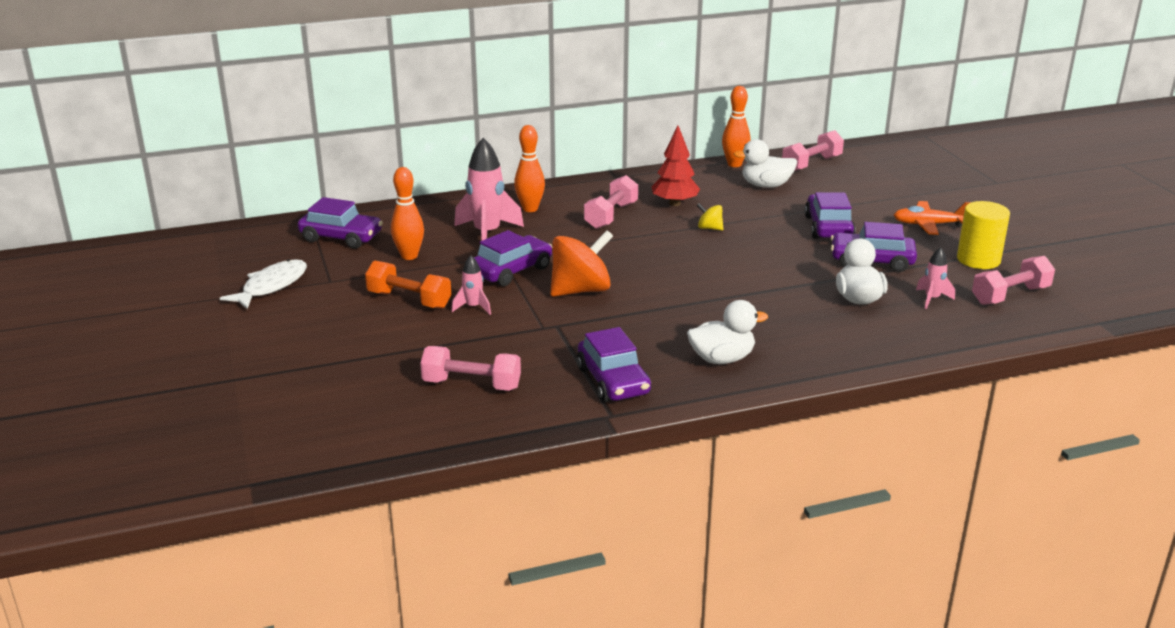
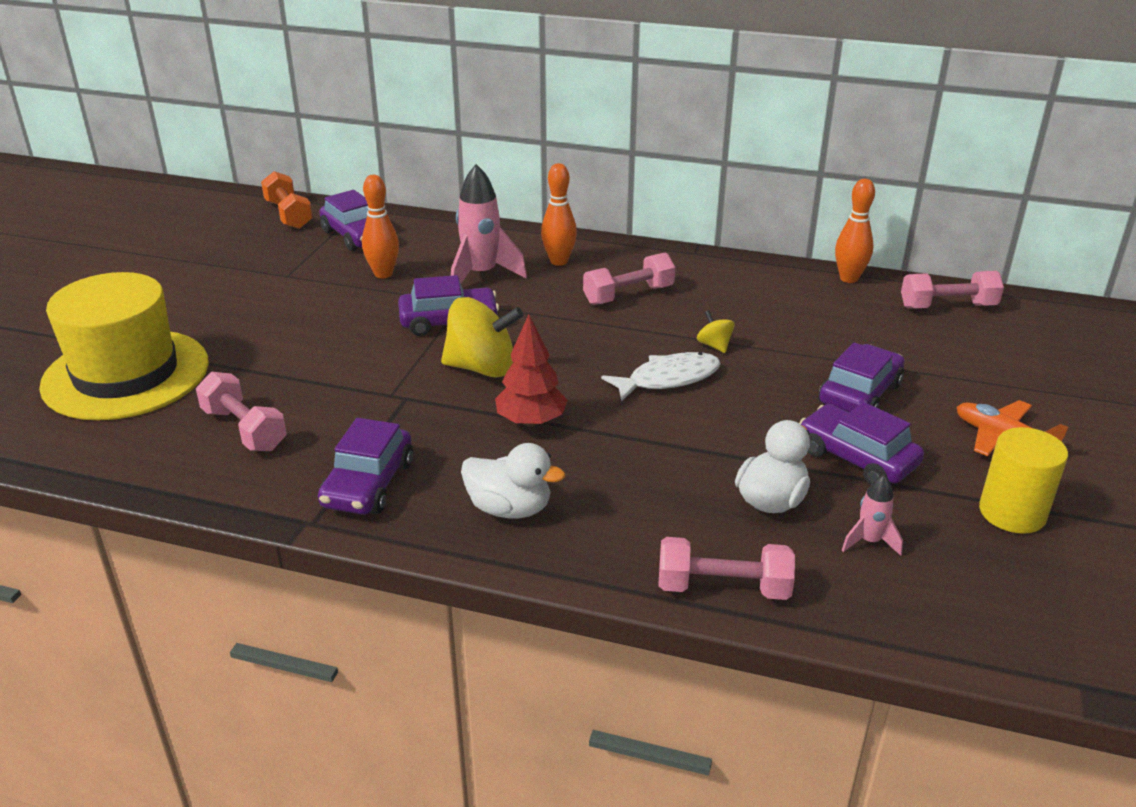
camera: 35 degrees right, 5 degrees up
white fish [220,259,307,309] -> white fish moved to [601,352,721,401]
orange dumbbell [365,261,451,309] -> orange dumbbell moved to [261,171,313,229]
pink rocket [451,255,491,315] -> none
orange spinning top [550,230,613,297] -> yellow spinning top [441,297,524,378]
red tree [652,126,700,206] -> red tree moved to [495,315,568,427]
white duck [734,139,797,188] -> none
pink dumbbell [972,256,1055,305] -> pink dumbbell moved to [658,537,795,600]
none -> yellow hat [39,272,209,420]

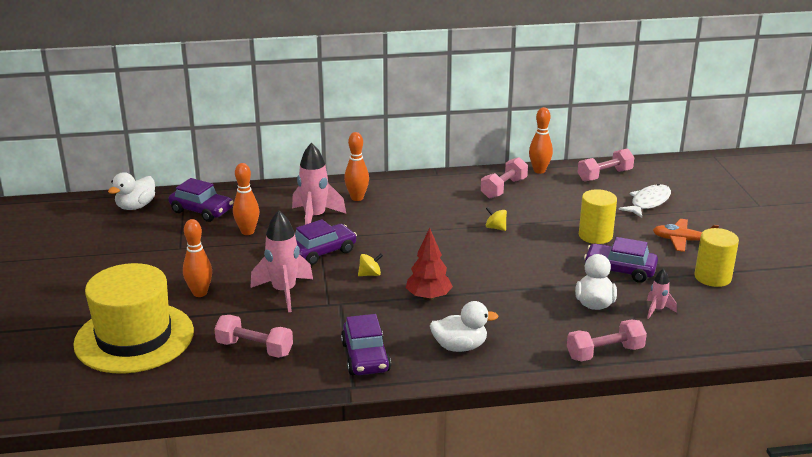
camera: 25 degrees left, 5 degrees down
orange dumbbell [261,171,313,229] -> white duck [108,172,155,210]
yellow spinning top [441,297,524,378] -> yellow spinning top [358,253,383,276], size x0.47
pink dumbbell [583,253,675,305] -> pink dumbbell moved to [481,157,528,199]
white fish [601,352,721,401] -> white fish moved to [619,184,671,218]
purple car [818,342,905,412] -> yellow cylinder [579,189,617,244]
none -> orange bowling pin [183,219,212,297]
none -> pink rocket [250,210,313,312]

